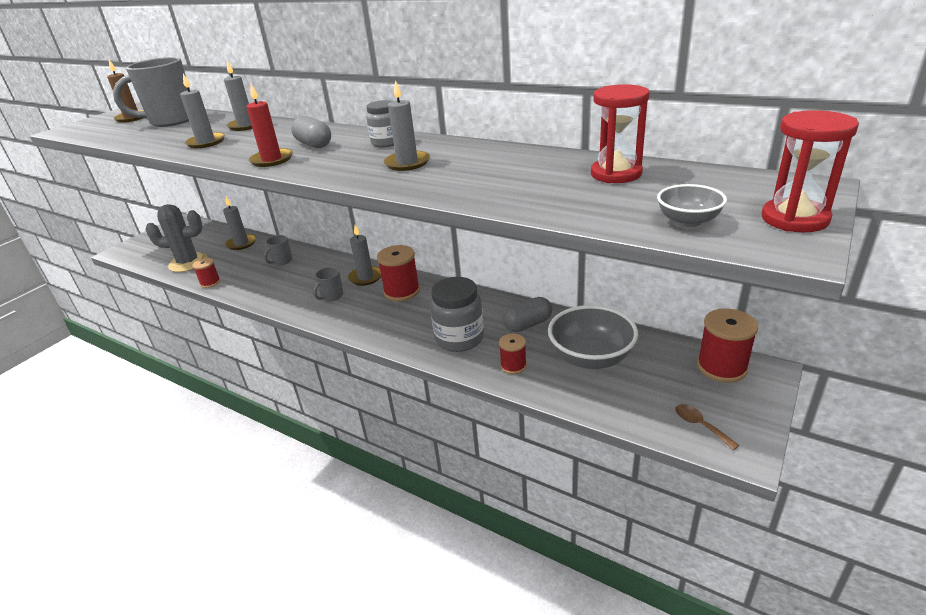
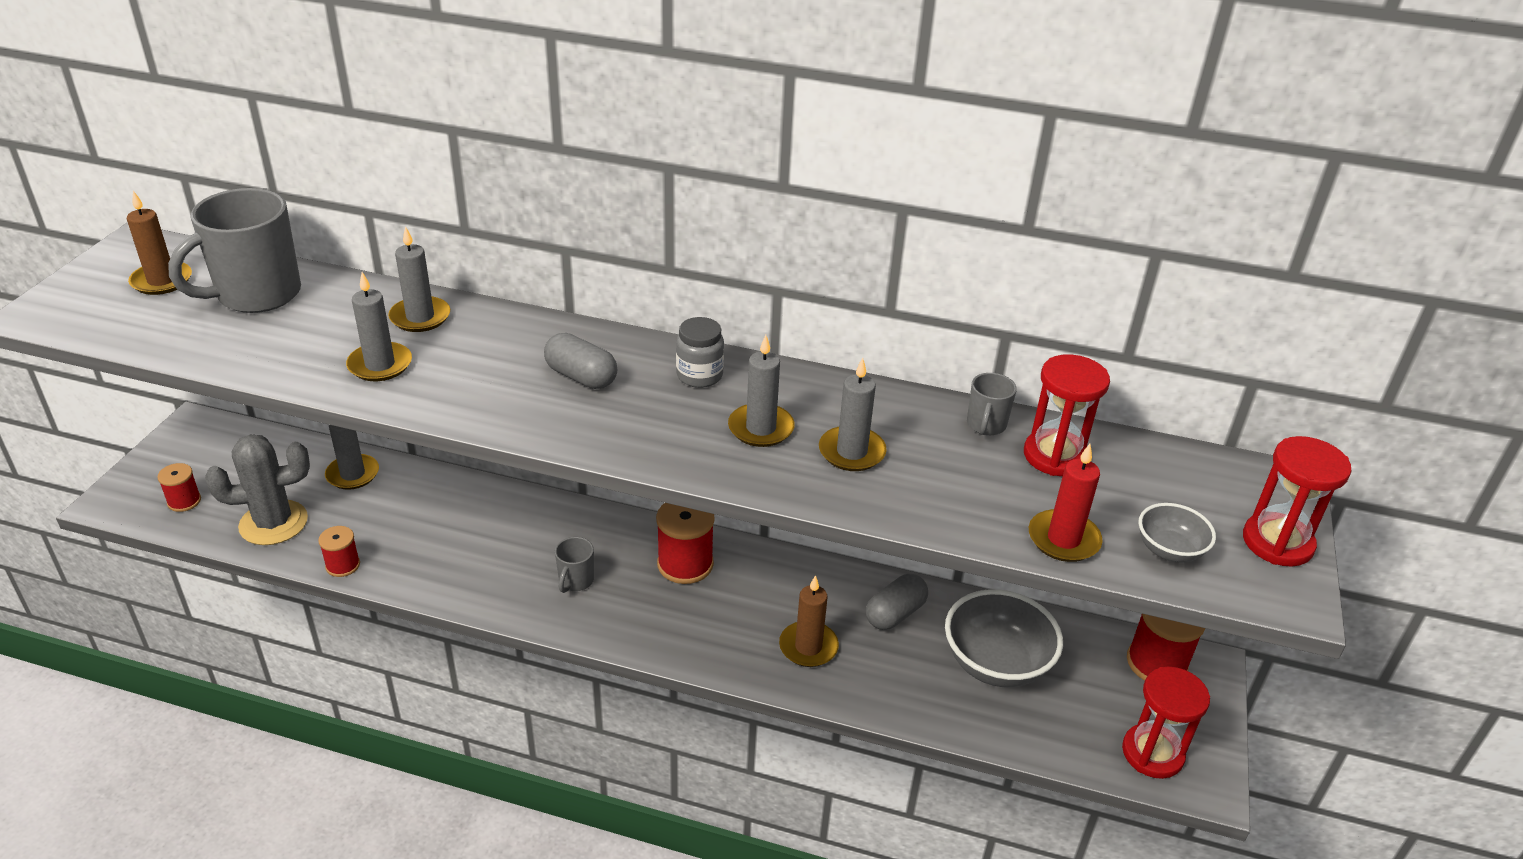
camera: 20 degrees left, 5 degrees up
red candle [246,84,293,167] -> red candle moved to [1029,444,1103,562]
grey mug [264,235,292,265] -> grey mug moved to [967,373,1017,435]
grey candle [348,225,381,286] -> grey candle moved to [819,358,887,471]
grey jar [430,277,484,352] -> brown candle [779,575,839,667]
red spool [499,334,527,374] -> red spool moved to [157,463,201,512]
brown spoon [675,404,740,450] -> red hourglass [1122,667,1210,779]

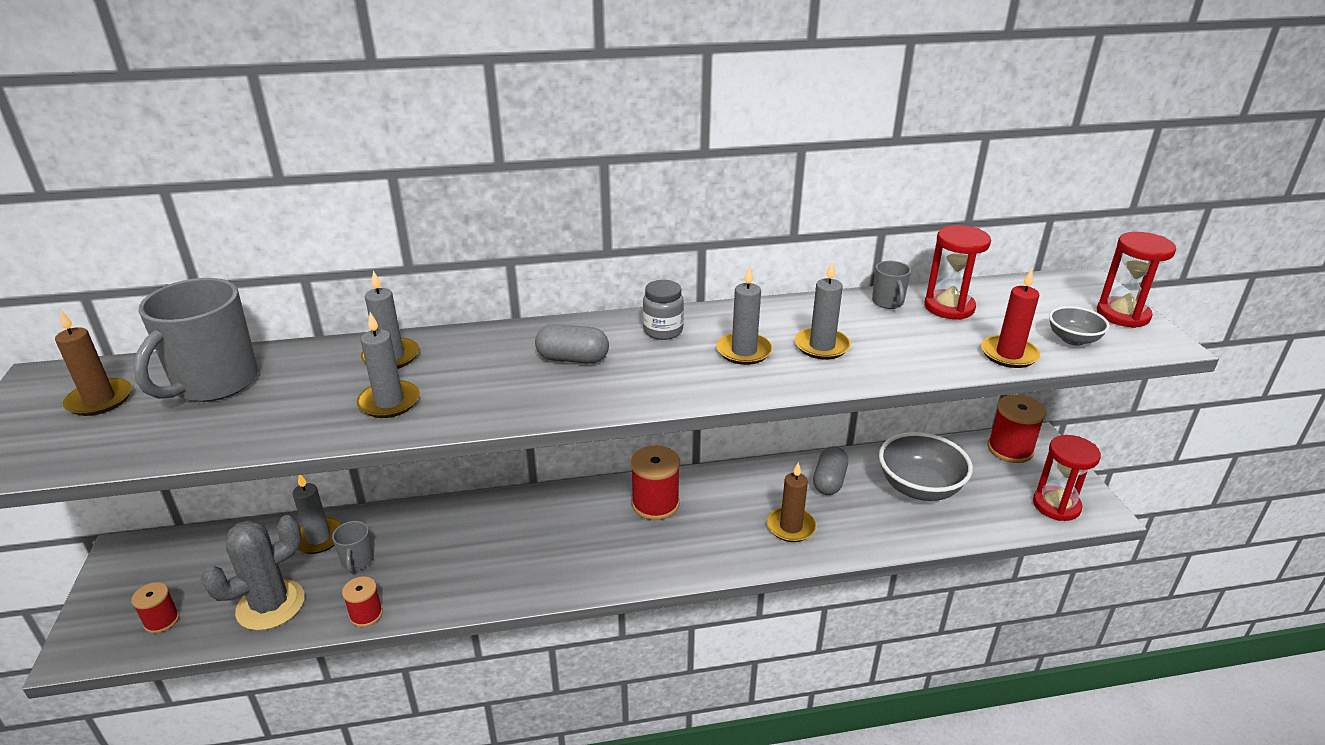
camera: 25 degrees left, 5 degrees down
grey mug [555,537,594,593] -> grey mug moved to [332,521,374,573]

